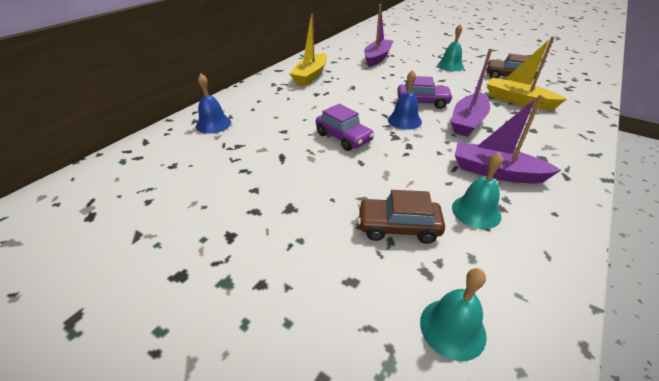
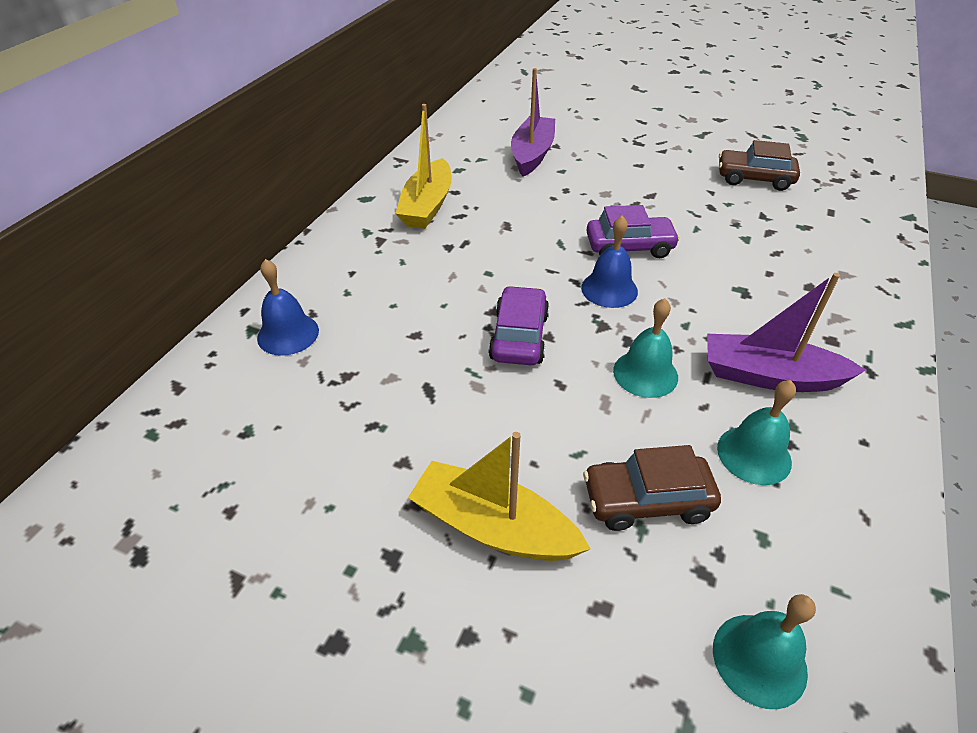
camera: 10 degrees left, 5 degrees up
purple car [316,104,374,151] -> purple car turned 120 degrees counterclockwise [488,286,549,365]
turquoise bell [437,24,464,71] -> turquoise bell moved to [613,298,678,398]
purple boat [451,49,492,137] -> none
yellow boat [487,36,567,110] -> yellow boat moved to [408,432,591,561]

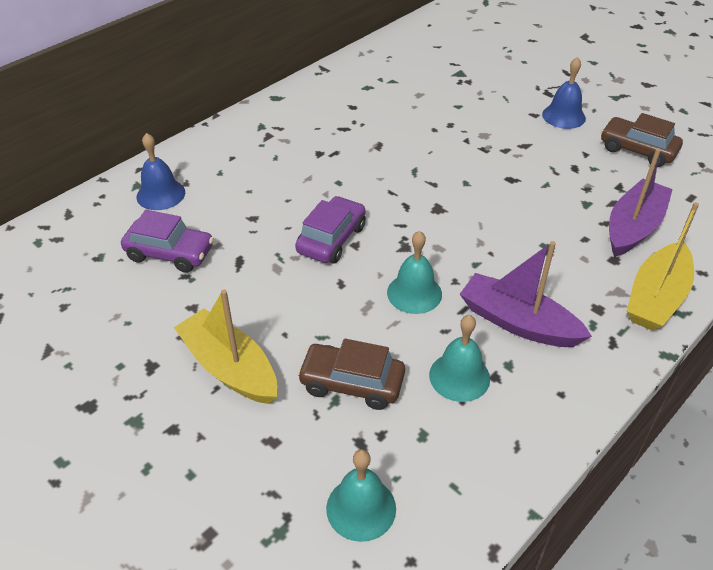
camera: 20 degrees right, 0 degrees up
yellow boat [395,104,452,229] -> yellow boat moved to [627,202,699,331]
purple boat [511,68,555,177] -> purple boat moved to [609,148,673,257]
blue bell [581,216,638,308] -> blue bell moved to [542,57,586,129]
purple car [586,205,680,258] -> purple car moved to [121,210,214,273]

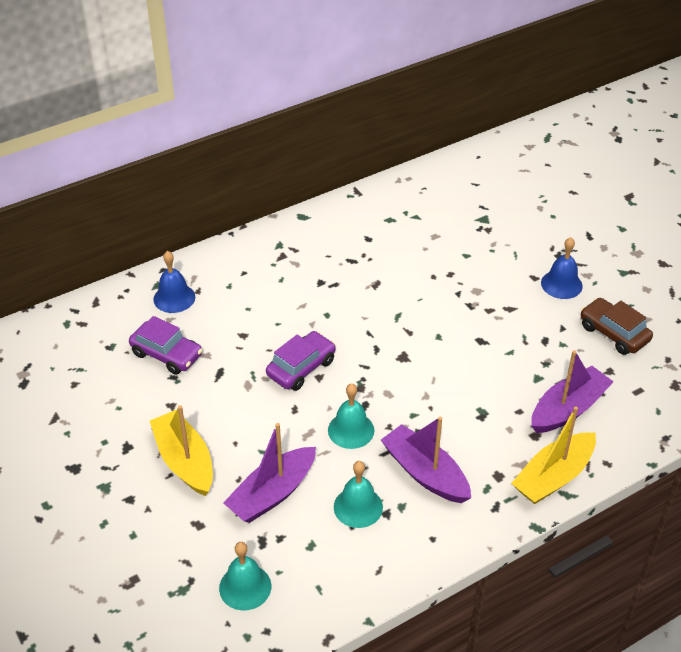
camera: 15 degrees right, 0 degrees up
brown car [297,339,405,410] -> purple boat [223,423,316,523]

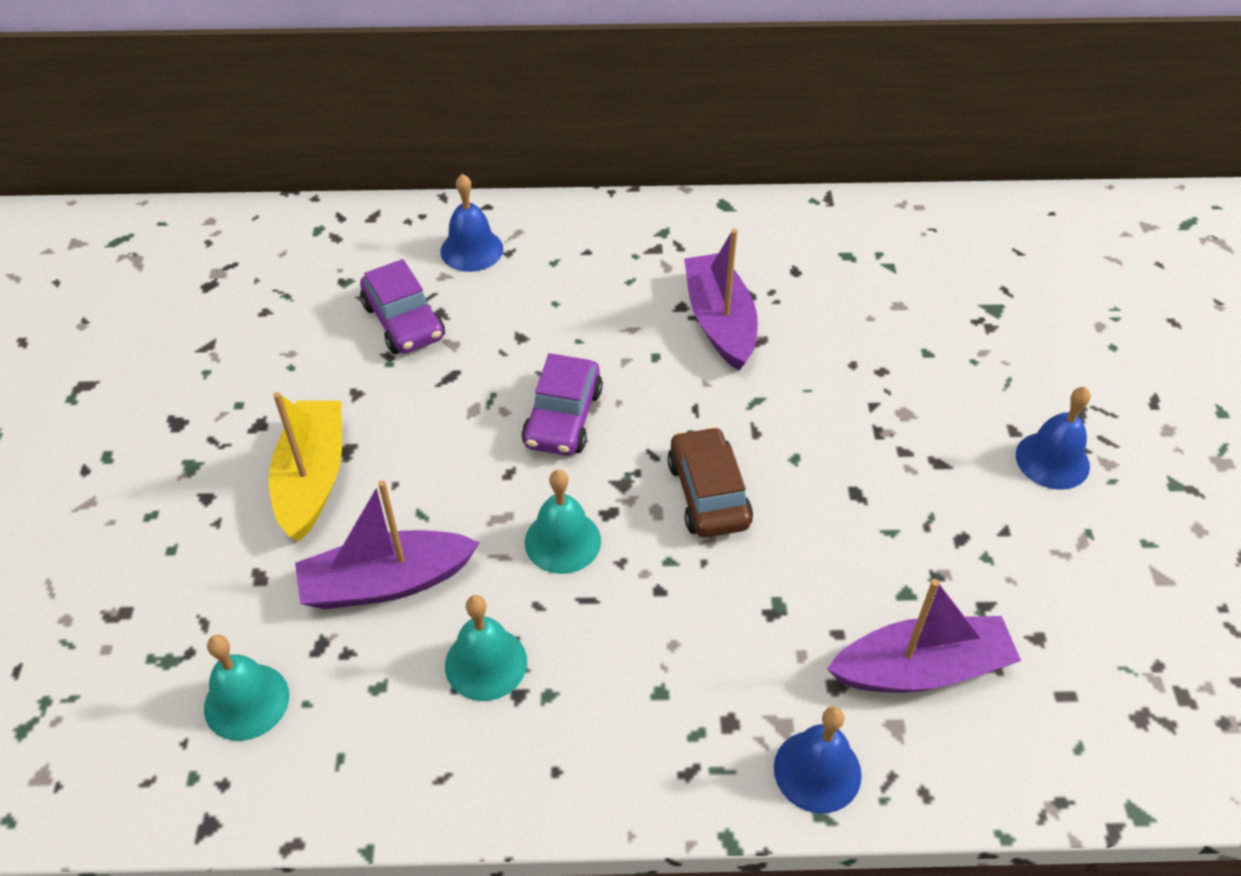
camera: 30 degrees right, 5 degrees up
purple car [266,331,336,391] -> purple car turned 120 degrees clockwise [522,353,603,456]
purple boat [381,417,471,503] -> purple boat moved to [684,229,758,371]
yellow boat [511,406,596,504] -> blue bell [774,707,862,813]
brown car [581,298,653,355] -> brown car moved to [667,426,753,538]

